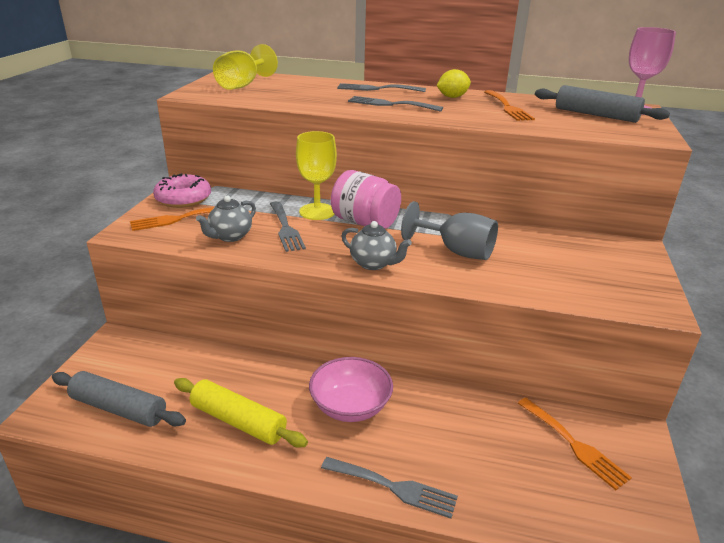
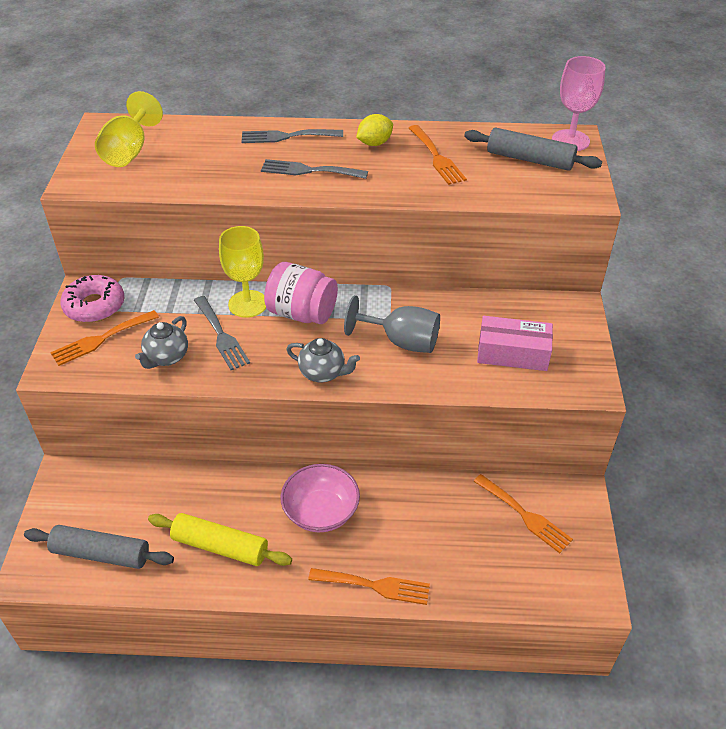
camera: 10 degrees left, 15 degrees up
grey fork [321,457,458,519] -> orange fork [308,568,430,605]
none -> pink box [477,316,553,371]

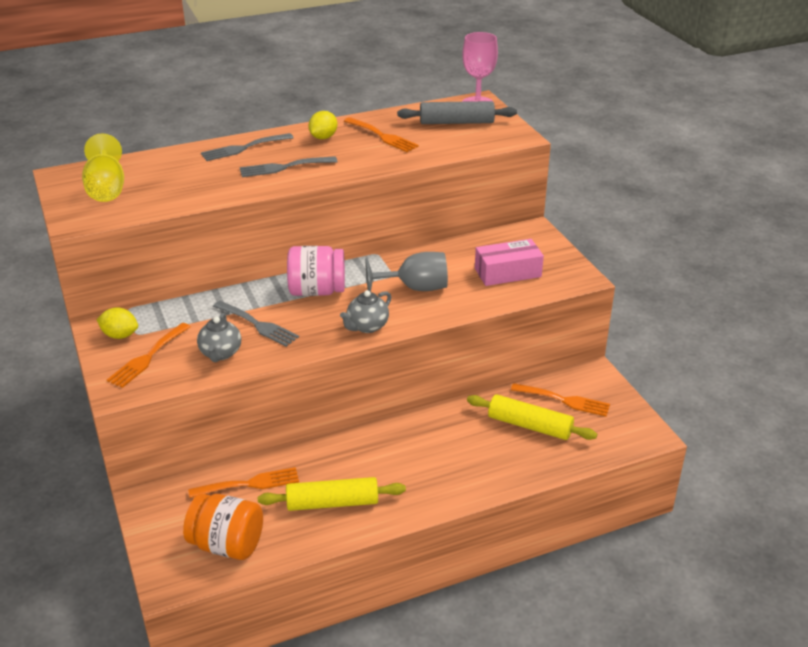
camera: 25 degrees left, 10 degrees down
grey rolling pin [24,525,174,569] -> orange jar [183,493,263,560]
pink donut [60,275,124,323] -> yellow lemon [96,307,138,339]
yellow goblet [219,226,266,318] -> none
pink bowl [281,464,360,532] -> none
grey teapot [286,338,360,382] -> grey teapot turned 135 degrees clockwise [340,290,391,333]
orange fork [308,568,430,605] -> orange fork moved to [188,467,299,498]
none -> yellow rolling pin [467,394,597,440]

